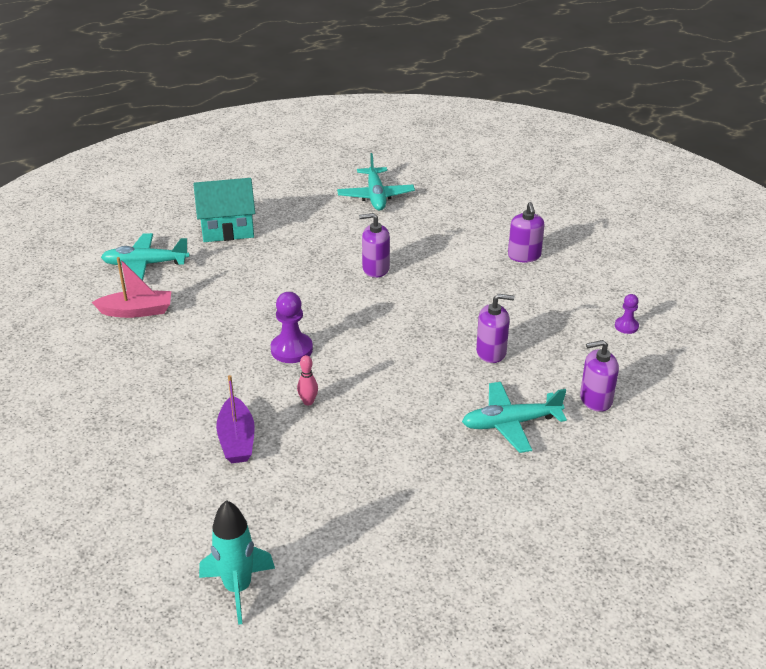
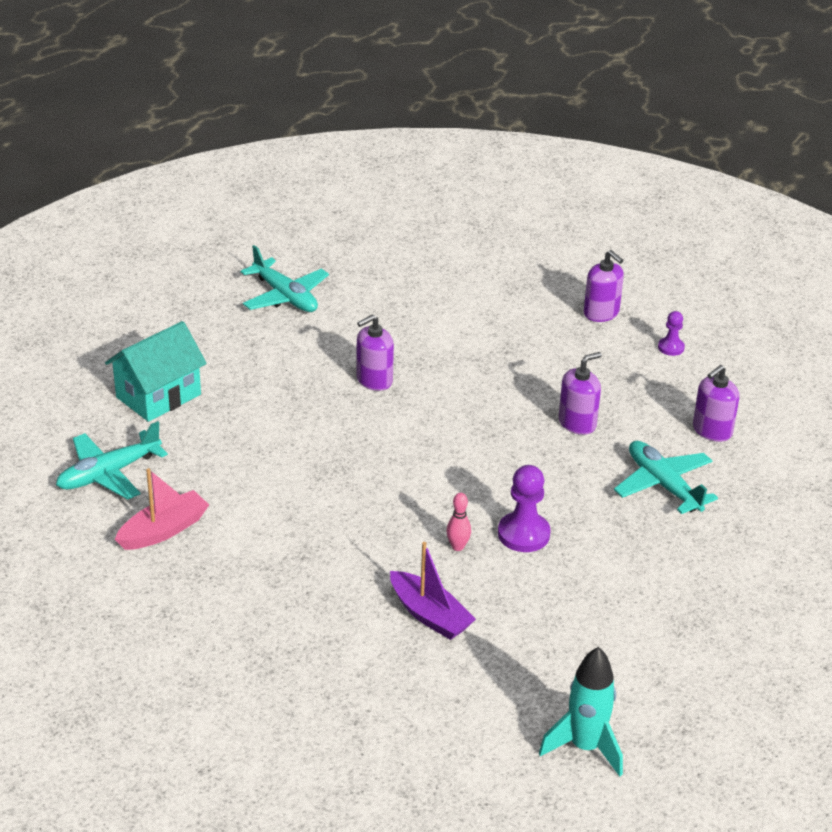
camera: 35 degrees left, 0 degrees up
purple pawn [271,292,313,363] -> purple pawn moved to [498,465,551,552]
turquoise plane [462,382,567,453] -> turquoise plane turned 105 degrees clockwise [614,441,718,514]
purple soap dispenser [508,202,545,263] -> purple soap dispenser moved to [584,250,624,322]

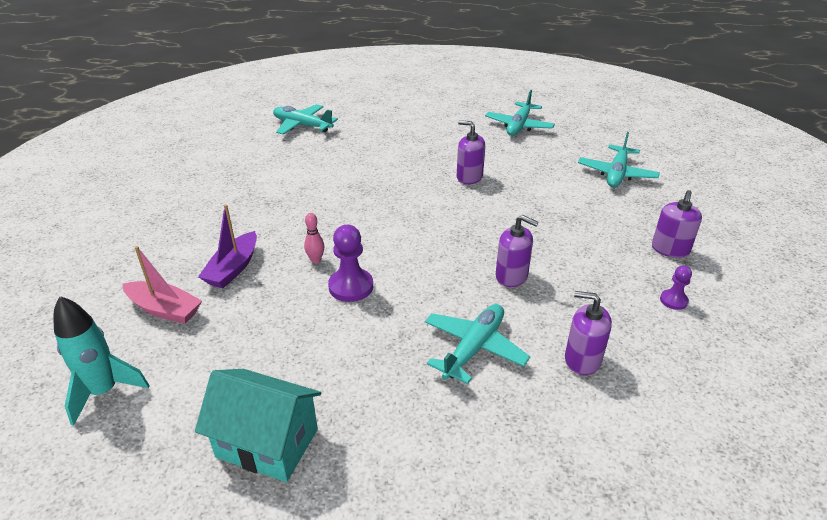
camera: 65 degrees right, 0 degrees up
turquoise house [105,321,207,422] -> turquoise house moved to [195,369,321,482]
pink boat [115,468,209,550] -> pink boat moved to [123,246,202,324]
none -> turquoise plane [578,132,660,187]

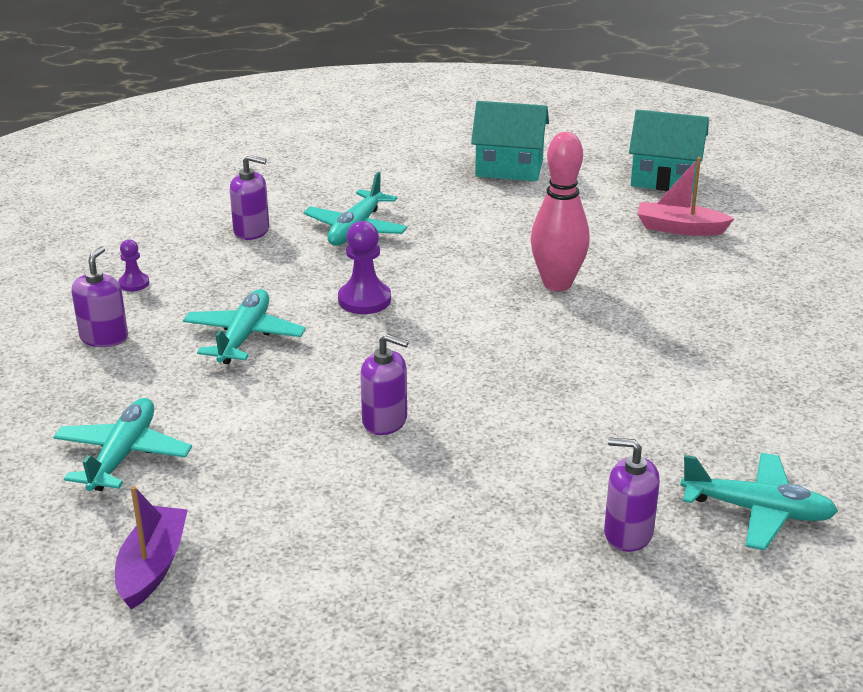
camera: 170 degrees right, 5 degrees down
turquoise rocket [53,296,150,426] -> turquoise house [629,110,709,193]
purple boat [198,204,257,288] -> purple boat moved to [115,486,188,609]
pink bowling pin [304,213,324,263] -> pink bowling pin [531,132,590,291], size x2.37
purple pawn [328,225,373,302] -> purple pawn moved to [338,221,391,314]
turquoise plane [485,90,555,136] -> turquoise plane moved to [183,289,306,364]
purple soap dispenser [496,215,538,287] -> purple soap dispenser moved to [604,437,660,552]

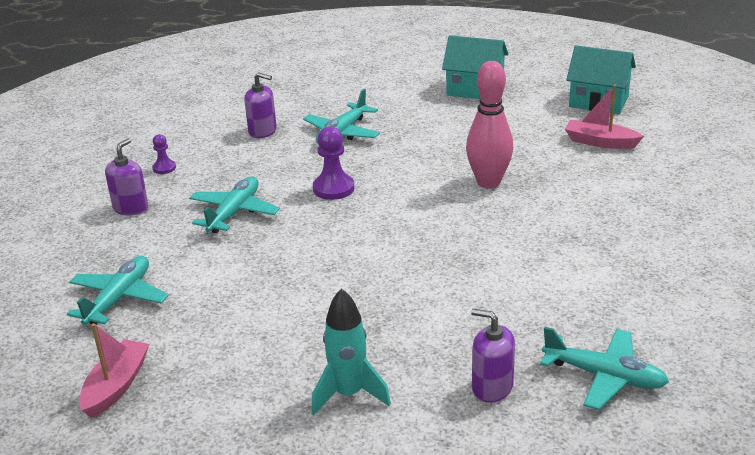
camera: 10 degrees right, 0 degrees up
purple boat [115,486,188,609] -> pink boat [79,323,149,418]
purple soap dispenser [360,334,409,435] -> none
none -> turquoise rocket [311,288,391,415]

